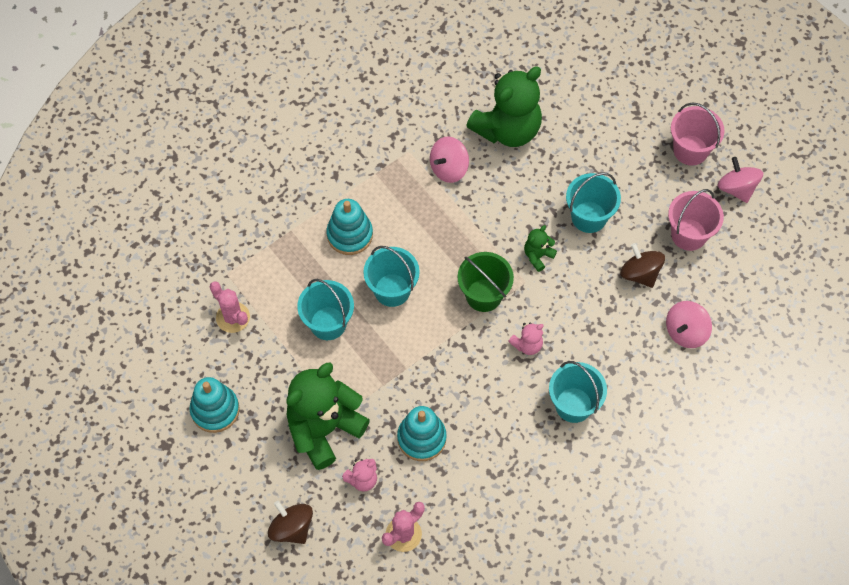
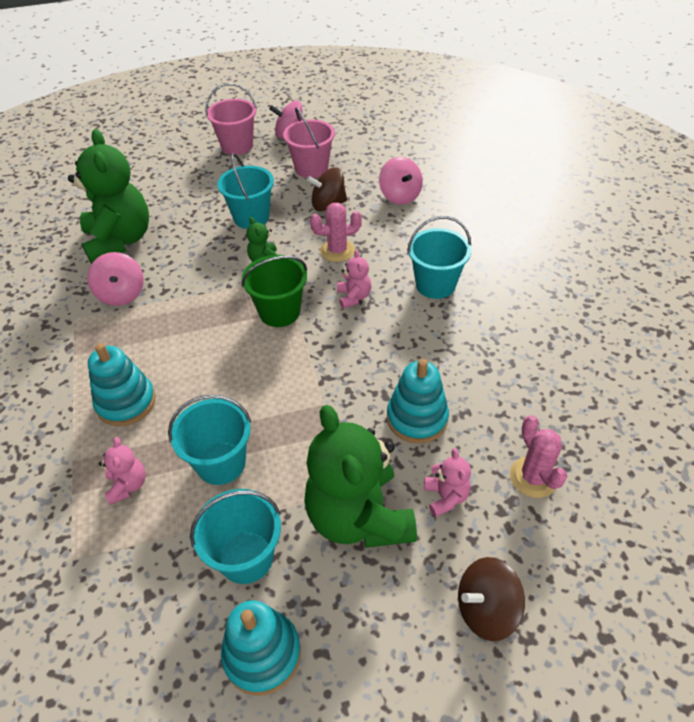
camera: 65 degrees left, 15 degrees down
pink cactus [210,281,250,333] -> pink cactus moved to [310,203,362,262]
turquoise bucket [363,246,420,307] -> turquoise bucket moved to [190,489,281,584]
none -> pink teddy bear [99,437,146,505]

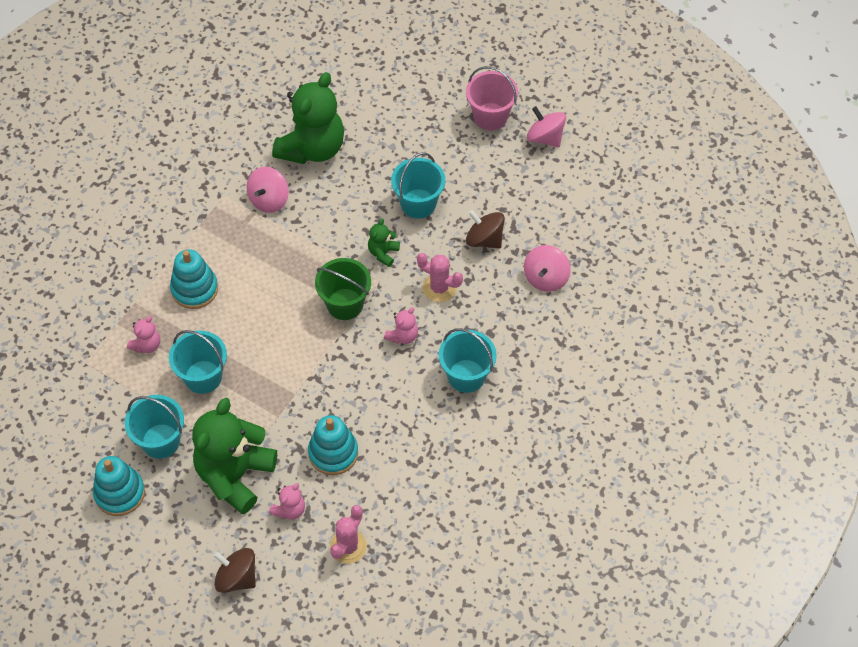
camera: 45 degrees right, 10 degrees up
pink bucket [283,107,335,178] -> none

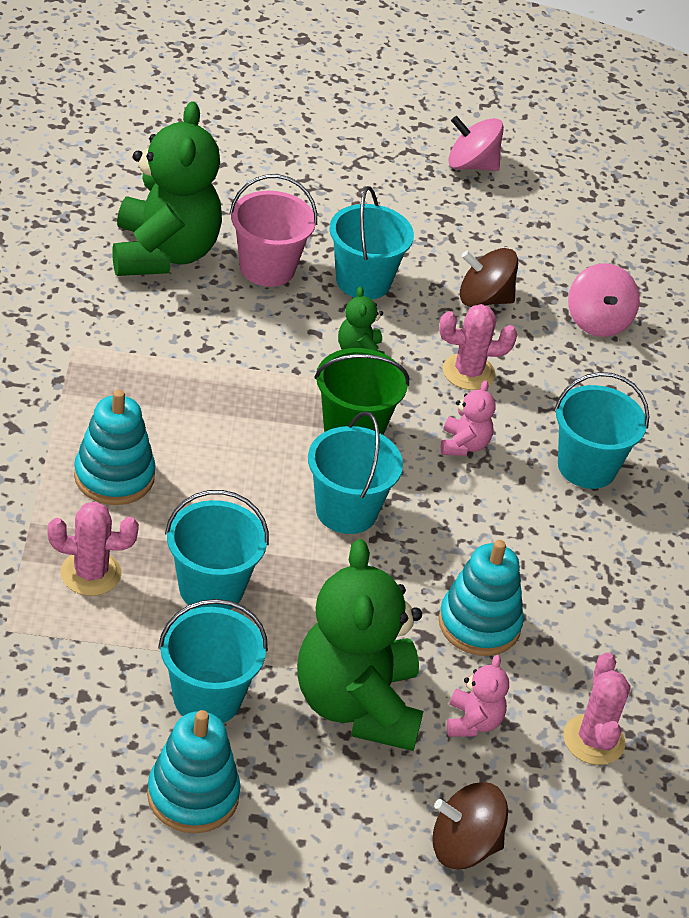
camera: 35 degrees left, 15 degrees down
pink teddy bear [127,316,160,353] -> pink cactus [48,502,139,596]
pink spinning top [247,167,289,213] -> none
pink bucket [466,66,518,131] -> pink bucket moved to [230,174,317,287]
none -> turquoise bucket [308,411,403,534]

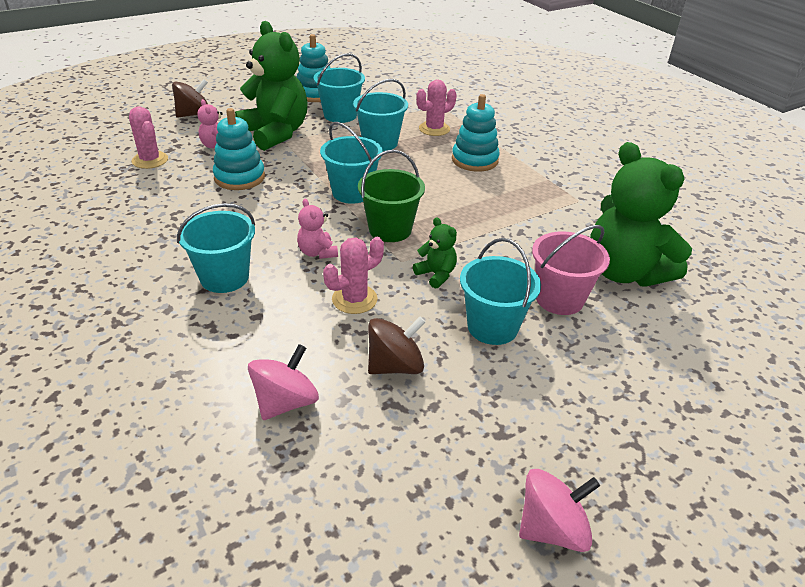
camera: 150 degrees right, 5 degrees down
pink spinning top [568,263,640,337] -> pink spinning top turned 75 degrees clockwise [248,344,319,420]

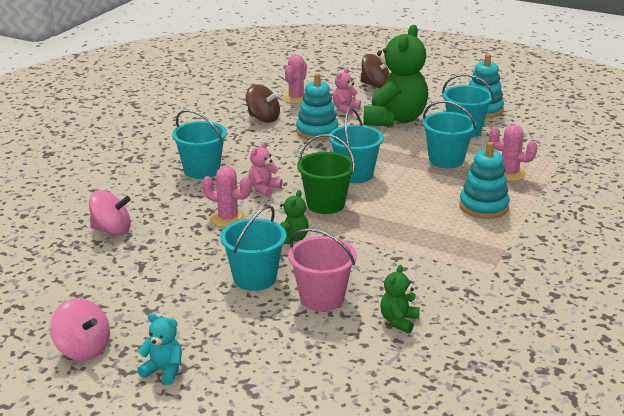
camera: 60 degrees right, 10 degrees down
brown spinning top [368,317,425,374] -> brown spinning top moved to [246,84,280,123]
green teddy bear [590,142,692,287] -> green teddy bear [380,265,420,333], size x0.44
none -> turquoise teddy bear [137,313,182,385]

